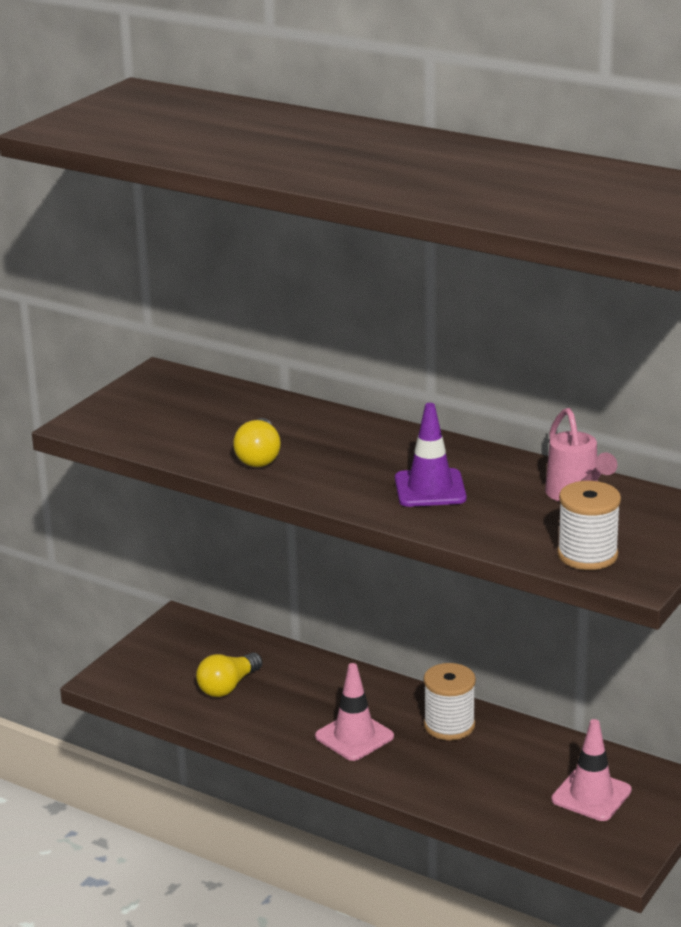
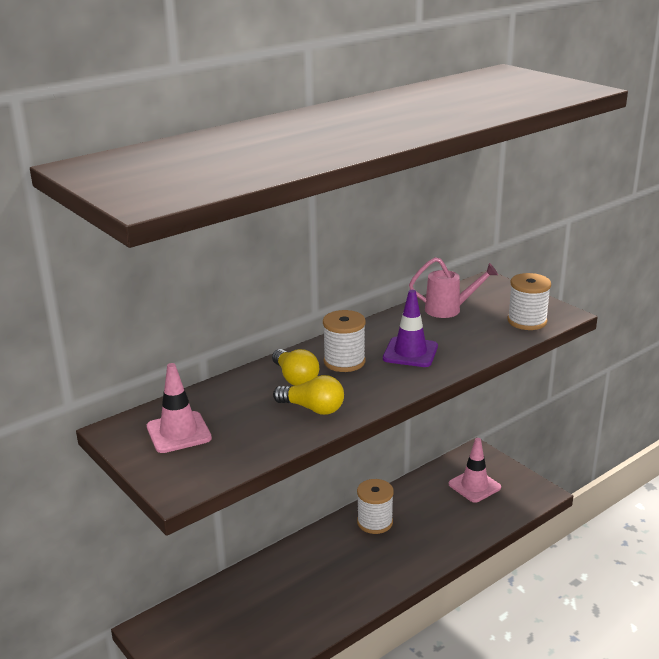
camera: 70 degrees left, 0 degrees up
yellow light bulb [196,652,262,697] -> yellow light bulb moved to [272,349,319,386]
pink traffic cone [315,663,394,761] -> pink traffic cone moved to [147,363,212,453]
none -> white spool [323,310,366,372]

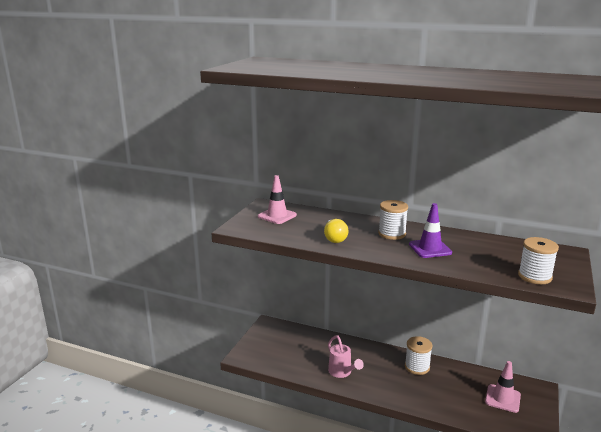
camera: 60 degrees right, 5 degrees down
yellow light bulb [272,349,319,386] -> none
pink watering can [409,257,498,318] -> pink watering can moved to [328,335,364,378]

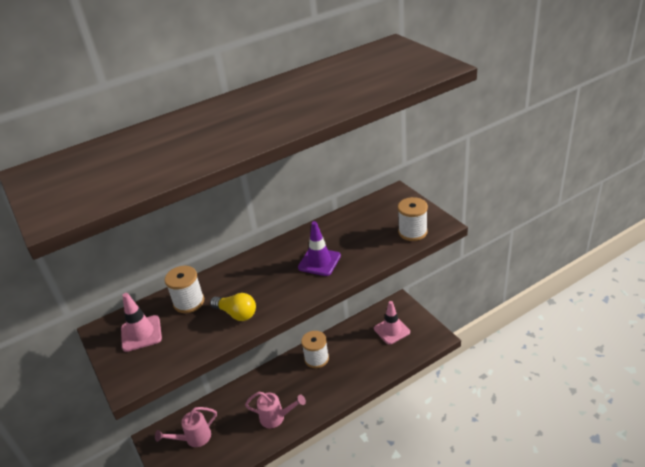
camera: 50 degrees left, 15 degrees up
white spool [378,200,408,240] -> white spool moved to [165,266,204,313]
none -> pink watering can [155,407,217,447]

